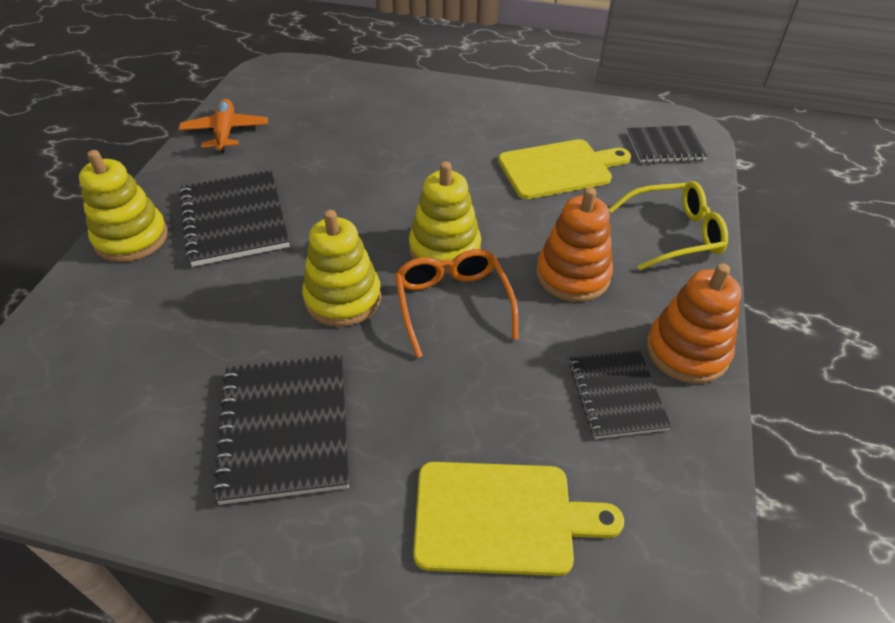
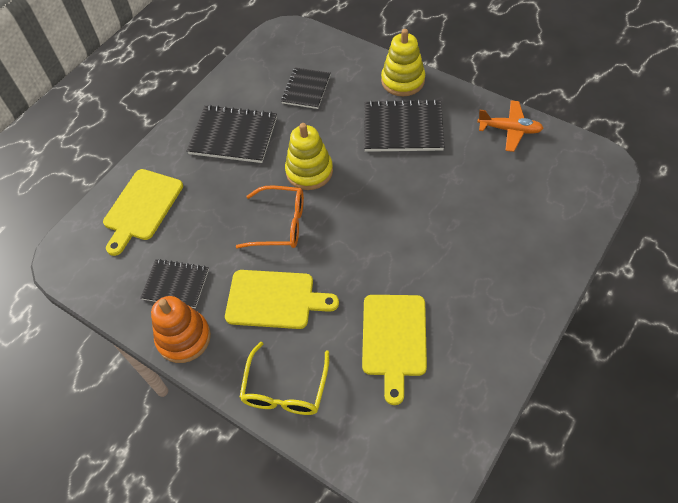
camera: 115 degrees right, 10 degrees up
yellow stacking toy [409,161,481,274] -> none
orange stacking toy [536,187,613,302] -> yellow cutting board [225,270,339,329]
black notebook [627,125,708,163] -> black notebook moved to [281,68,331,109]

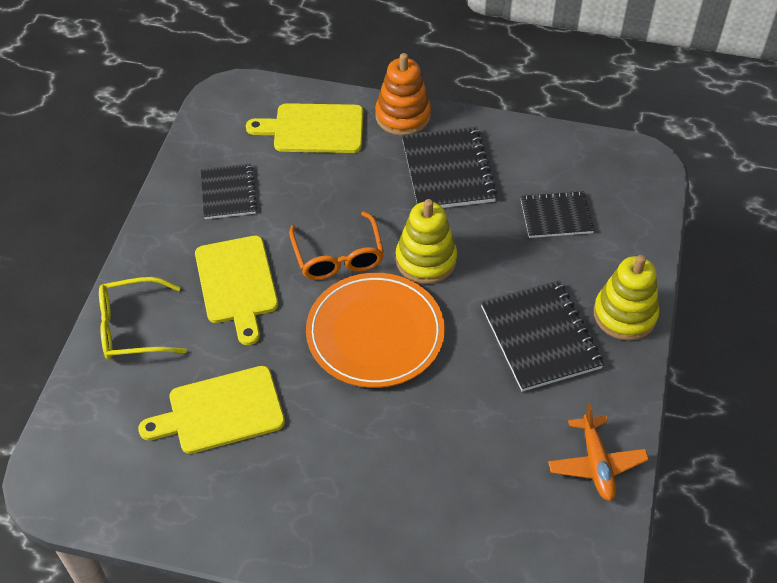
camera: 65 degrees right, 5 degrees down
orange stacking toy [151,296,211,363] -> orange stacking toy moved to [375,53,431,136]
none -> orange plate [306,273,445,388]

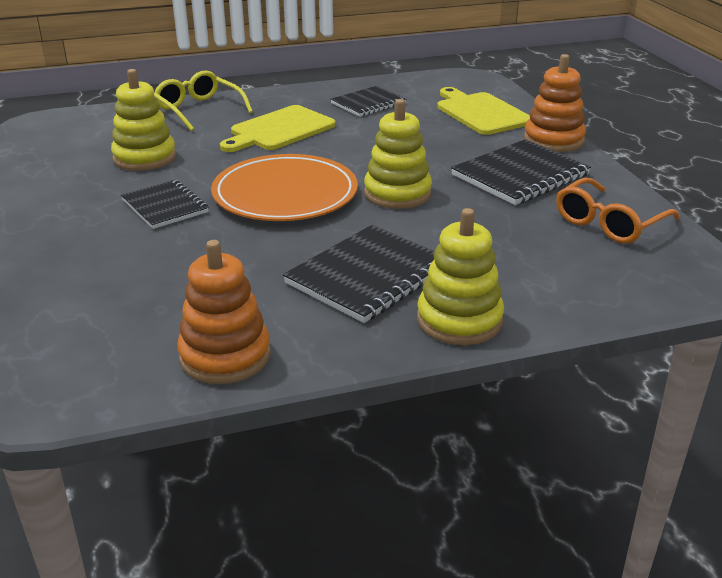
camera: 60 degrees right, 20 degrees down
yellow cutting board [138,366,285,454] -> yellow stacking toy [111,69,176,171]
orange glasses [289,212,384,280] -> orange glasses moved to [556,177,680,243]
black notebook [520,190,594,238] -> black notebook moved to [121,179,209,229]
orange plane [548,404,649,501] -> orange stacking toy [177,240,271,384]

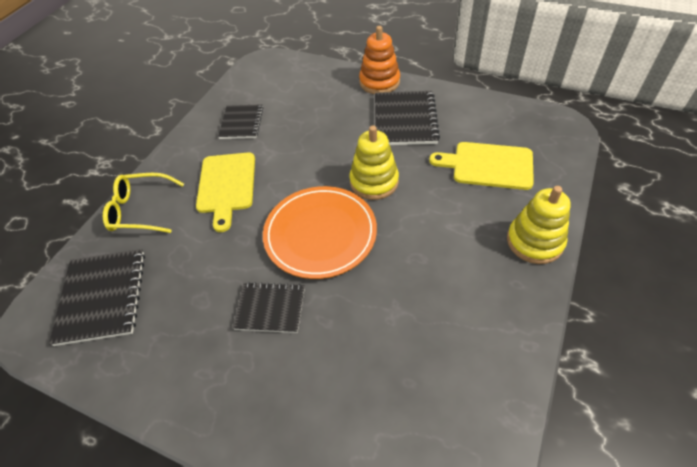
camera: 45 degrees left, 20 degrees up
yellow stacking toy [111,69,176,171] -> none
orange stacking toy [177,240,271,384] -> none
black notebook [283,225,435,323] -> black notebook moved to [49,249,145,346]
yellow cutting board [437,87,530,135] -> yellow cutting board moved to [429,142,534,190]
orange glasses [556,177,680,243] -> none

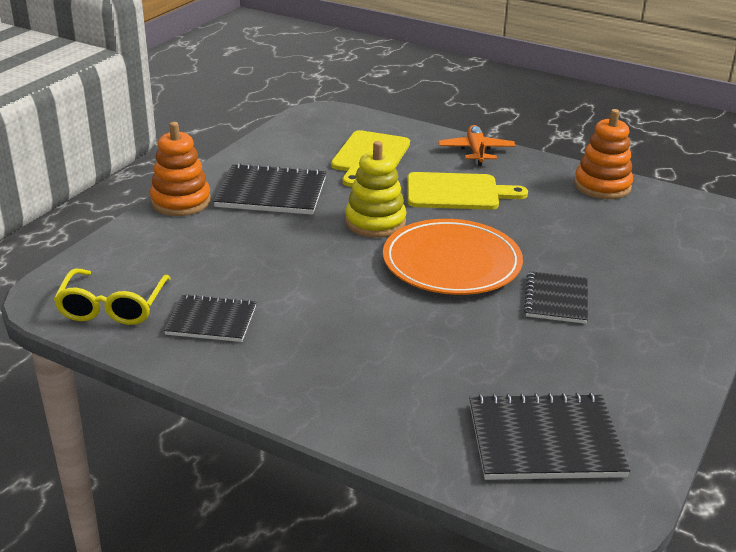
camera: 90 degrees left, 20 degrees down
yellow glasses [103,173,184,233] -> yellow glasses moved to [54,268,171,325]
yellow cutting board [196,152,255,232] -> yellow cutting board moved to [407,172,528,210]
yellow stacking toy [507,186,571,264] -> orange plane [438,125,516,166]
none -> orange stacking toy [574,109,633,199]

